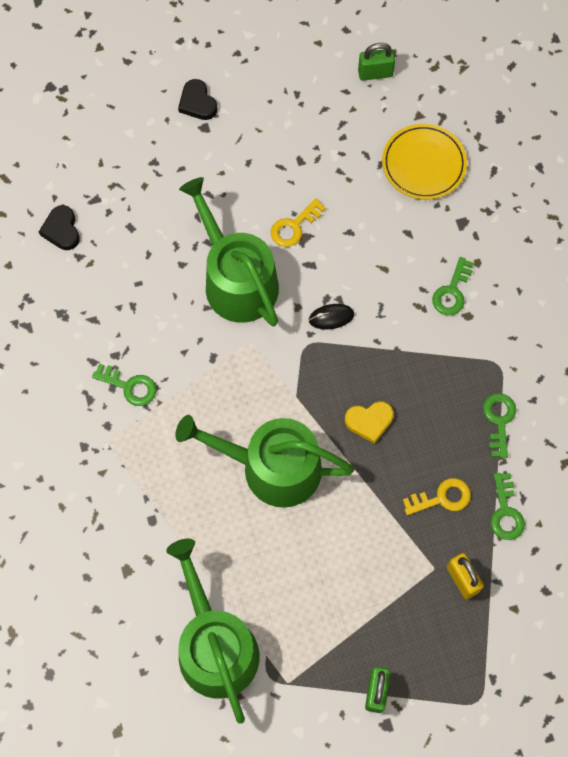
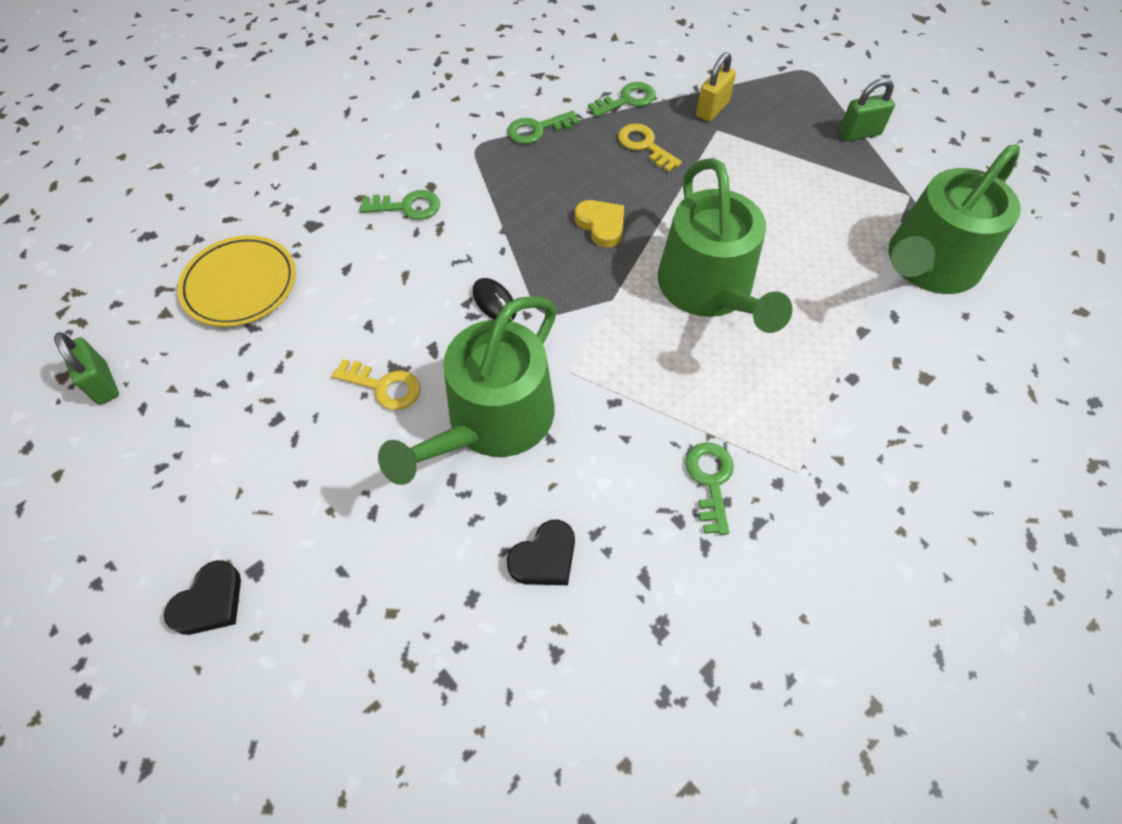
camera: 115 degrees left, 10 degrees down
black heart [39,205,80,250] -> black heart moved to [507,519,575,585]

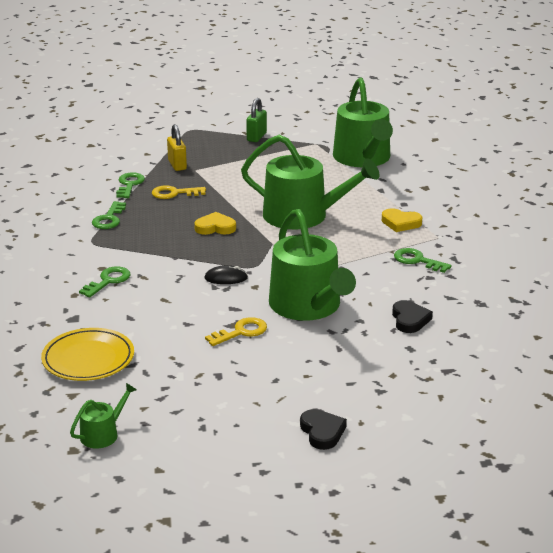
camera: 55 degrees left, 30 degrees down
green padlock [54,332,119,405] -> green watering can [70,383,137,449]
none -> yellow heart [382,208,422,232]

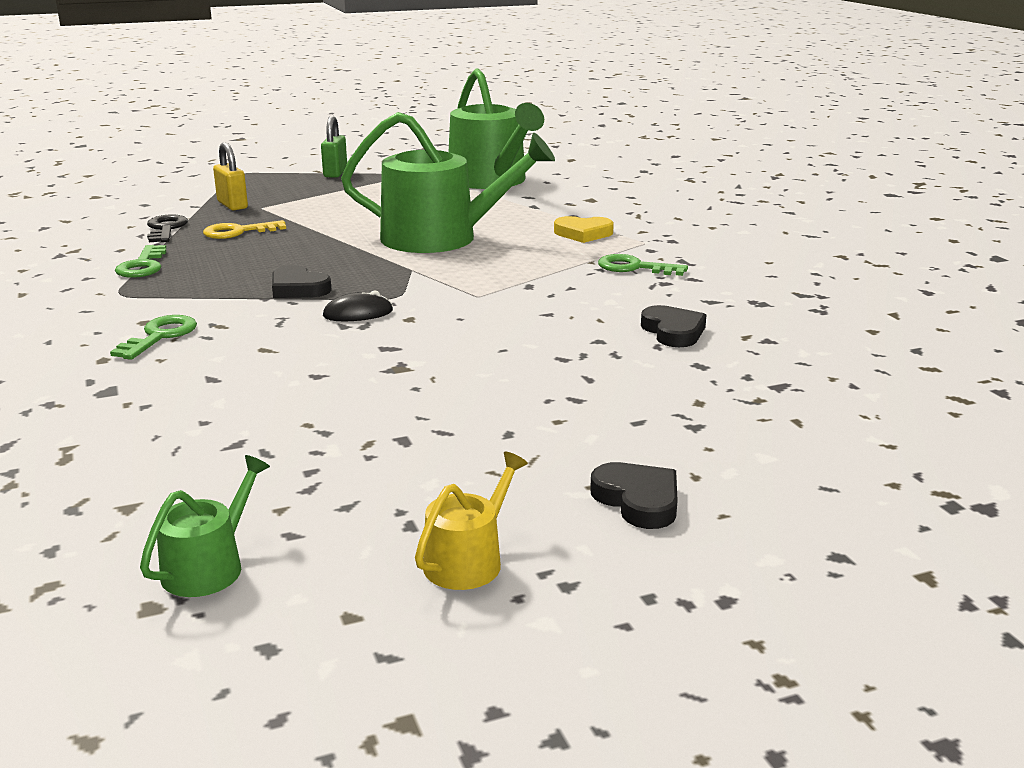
camera: 15 degrees left, 5 degrees down
yellow plate [41,328,134,381] -> none
green key [116,172,145,198] -> black key [147,214,188,242]
yellow heart [194,212,236,235] -> none
yellow key [205,317,267,346] -> none
green watering can [269,209,356,321] -> none
none -> black heart [272,265,332,298]
none -> yellow watering can [415,452,528,590]

